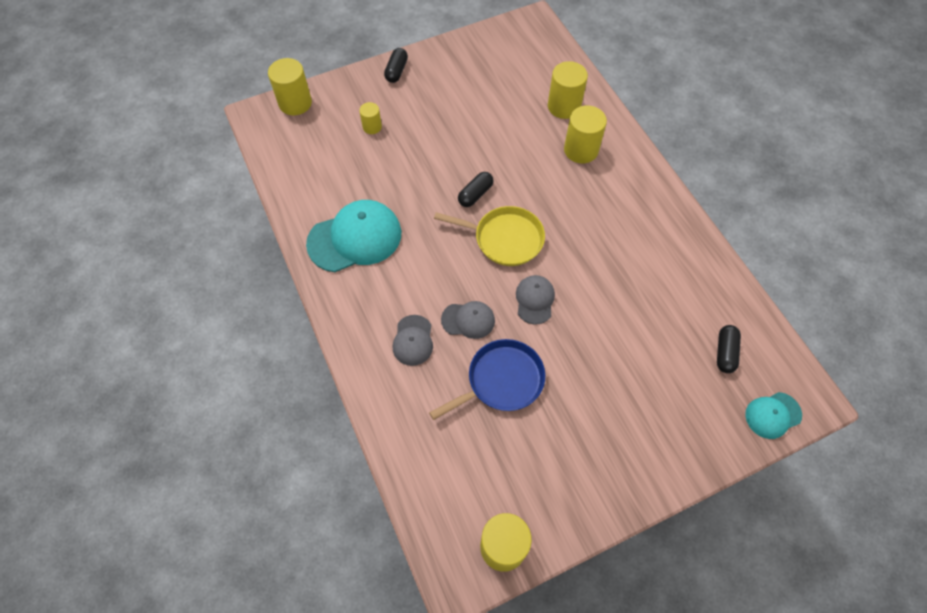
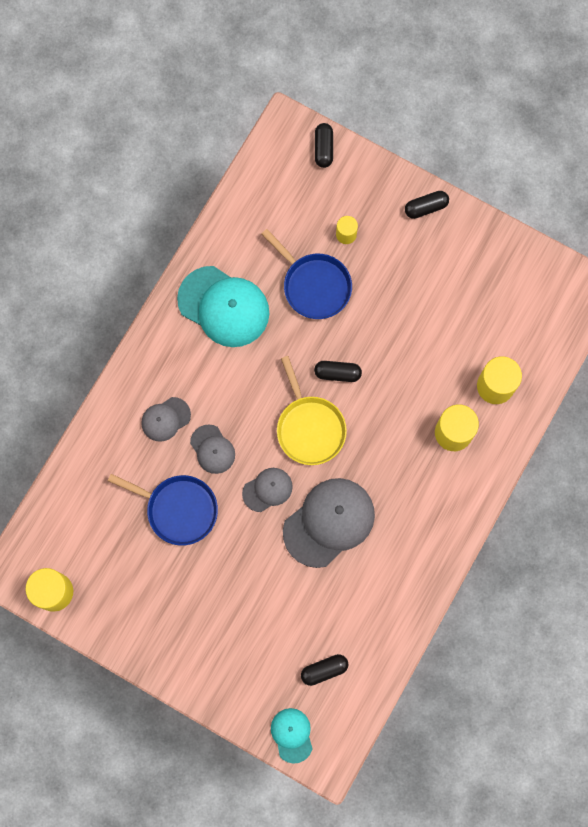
camera: 55 degrees right, 15 degrees up
yellow cylinder [268,58,312,115] -> black capsule [315,123,333,168]
turquoise cap [745,392,802,439] -> turquoise cap turned 45 degrees clockwise [271,708,312,764]
none -> blue pan [262,229,352,319]
none -> grey cap [283,478,375,568]

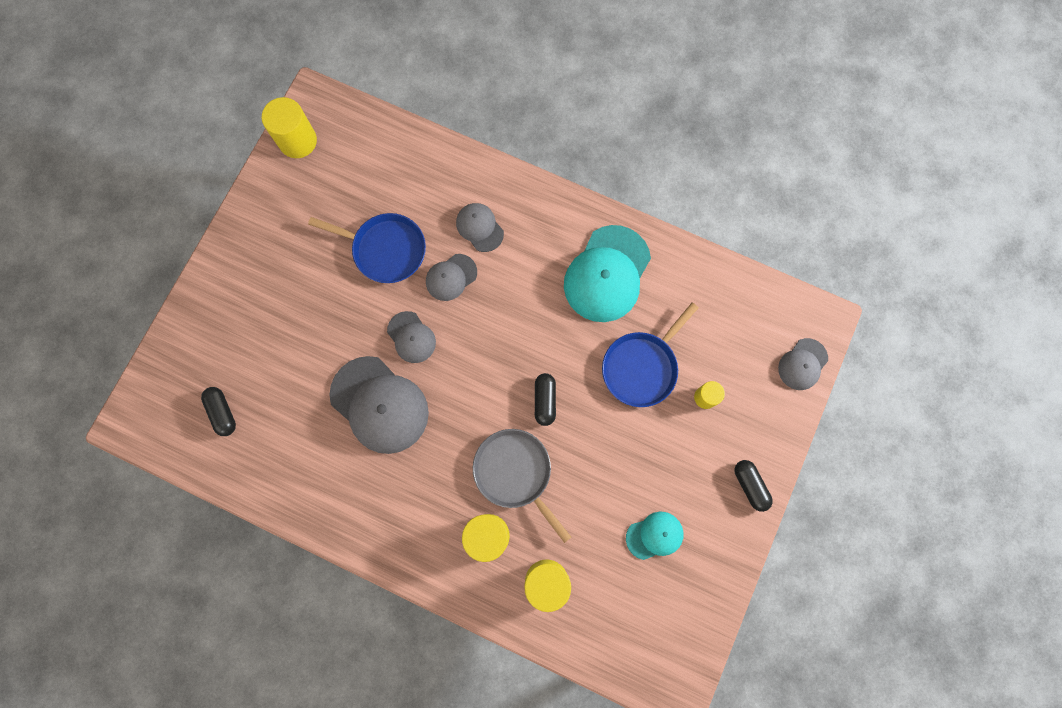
camera: 85 degrees right, 0 degrees up
blue pan [108,474,218,546] -> blue pan turned 90 degrees counterclockwise [308,213,426,283]
turquoise cap [271,708,312,764] -> turquoise cap moved to [626,512,684,560]
yellow pan [277,356,347,465] -> none
black capsule [315,123,333,168] -> grey cap [778,338,828,390]
none -> grey pan [473,429,571,543]

